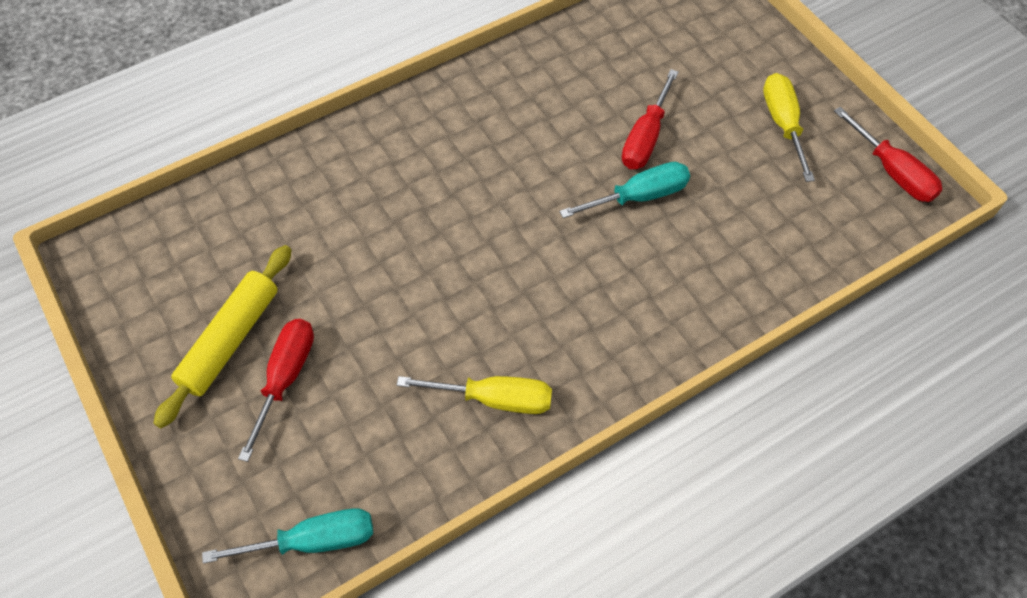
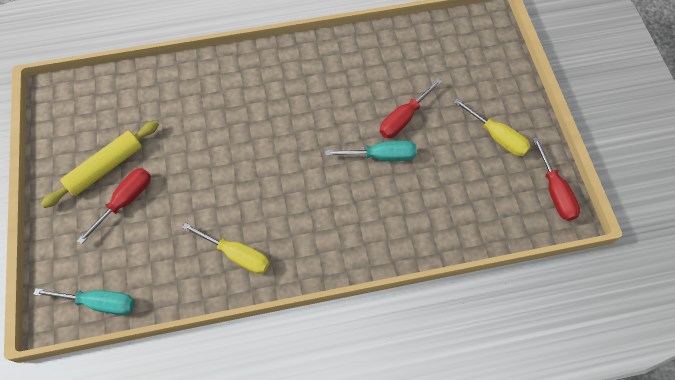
camera: 20 degrees right, 5 degrees up
yellow screwdriver [763,73,815,182] -> yellow screwdriver turned 120 degrees clockwise [453,98,531,156]

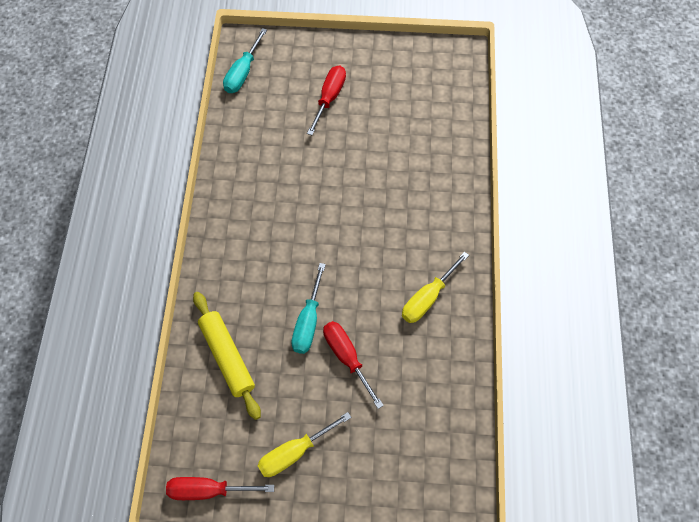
camera: 105 degrees right, 0 degrees up
yellow rolling pin [41,120,159,208] -> yellow rolling pin moved to [193,292,261,420]
red screwdriver [77,168,151,244] -> red screwdriver turned 120 degrees counterclockwise [307,66,346,135]
yellow screwdriver [182,223,270,274] -> yellow screwdriver moved to [402,252,469,323]

